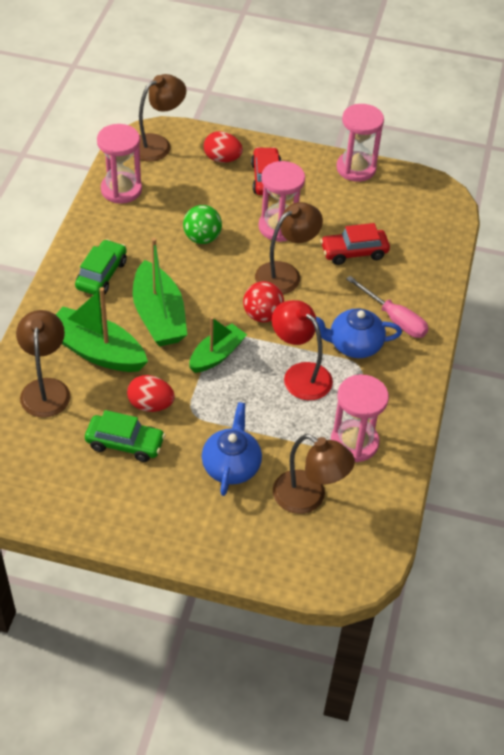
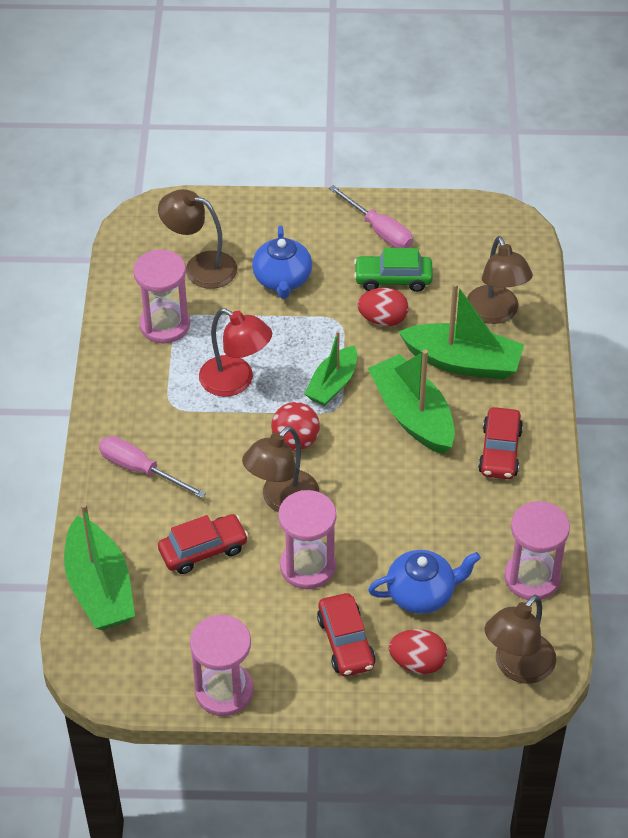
camera: 170 degrees right, 0 degrees up
green car [75,239,127,295] -> red car [478,407,523,479]
green ball [183,205,222,244] -> none
blue teapot [316,308,402,358] -> blue teapot moved to [368,550,481,614]
none -> green boat [64,503,135,630]
none -> pink screwdriver [329,185,413,248]

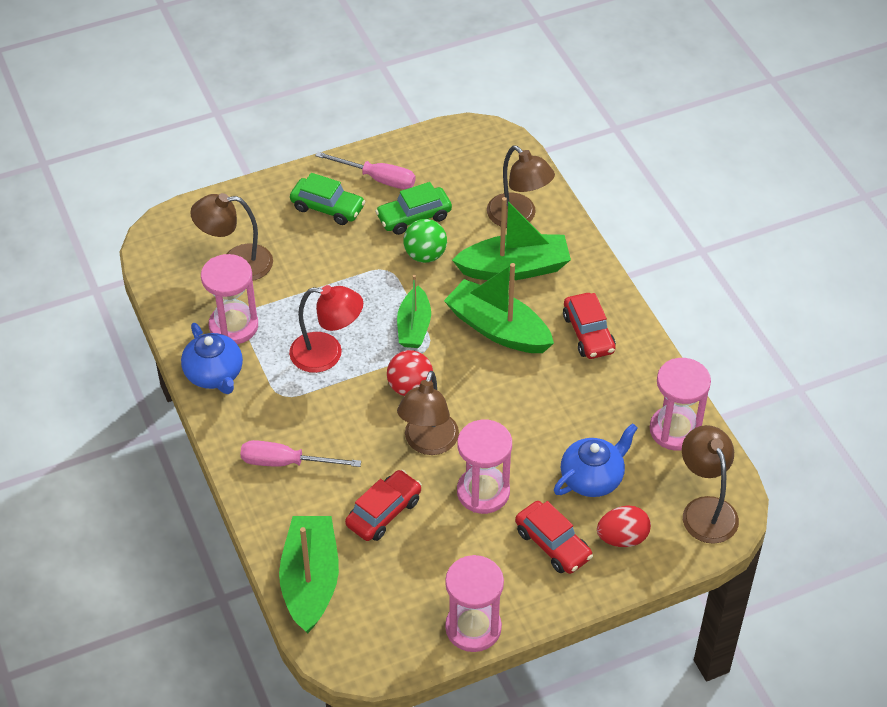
camera: 25 degrees left, 0 degrees up
green boat [64,503,135,630] -> green boat turned 135 degrees counterclockwise [279,516,339,633]
blue teapot [252,226,312,299] -> blue teapot moved to [181,323,243,394]
red egg [357,288,408,326] -> green ball [403,219,447,263]
brown lamp [485,595,556,684] -> brown lamp turned 150 degrees clockwise [682,425,739,544]
none -> green car [290,173,366,225]

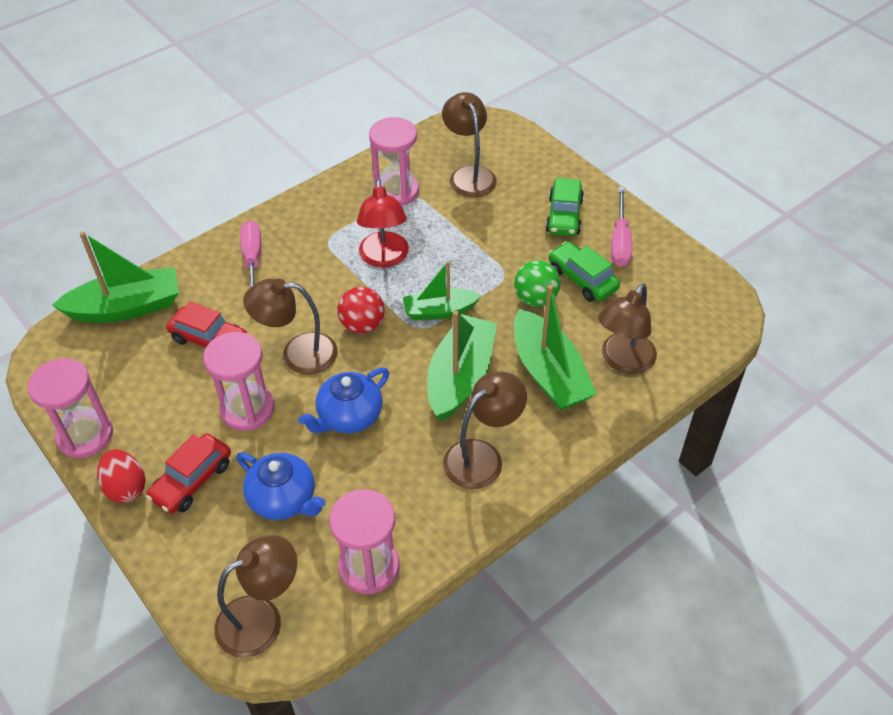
camera: 75 degrees right, 0 degrees up
blue teapot [181,323,243,394] -> blue teapot moved to [299,368,389,433]
red car [563,293,616,359] -> brown lamp [443,371,527,489]
red egg [597,506,651,547] -> red egg moved to [97,449,145,503]

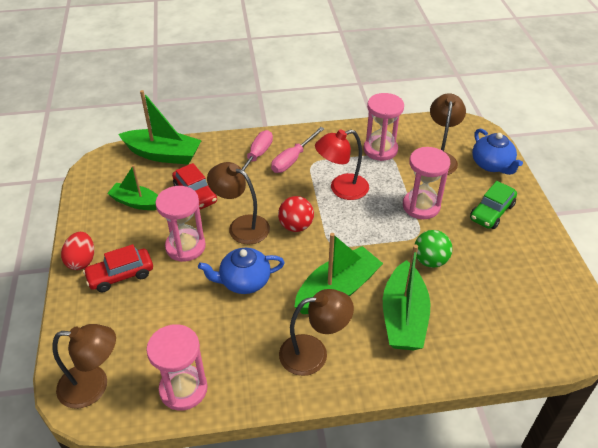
camera: 30 degrees right, 5 degrees down
pink hourglass [27,358,113,458] -> pink hourglass moved to [403,147,450,219]
blue teapot [236,452,326,520] -> blue teapot moved to [472,128,523,175]
red lamp [357,179,409,267] -> red lamp turned 45 degrees clockwise [315,129,369,200]
green boat [403,261,482,320] -> green boat moved to [107,165,158,210]
green car [548,241,620,302] -> none
brown lamp [598,283,657,374] -> none
pink screwdriver [611,187,632,267] -> pink screwdriver moved to [271,127,324,173]

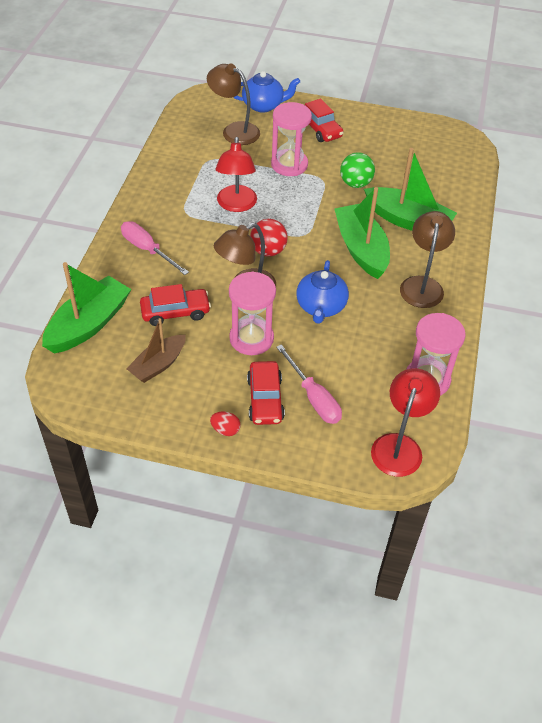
camera: 70 degrees left, 5 degrees up
brown lamp [52,324,116,409] -> red lamp [371,368,440,477]
red egg [61,232,94,270] -> red egg [210,412,241,436], size x0.64
green boat [107,165,158,210] -> brown boat [126,318,186,383]
pink screwdriver [271,127,324,173] -> pink screwdriver moved to [276,344,342,424]
pink hourglass [363,93,404,161] -> none
green car [470,181,517,229] -> red car [305,98,344,142]

